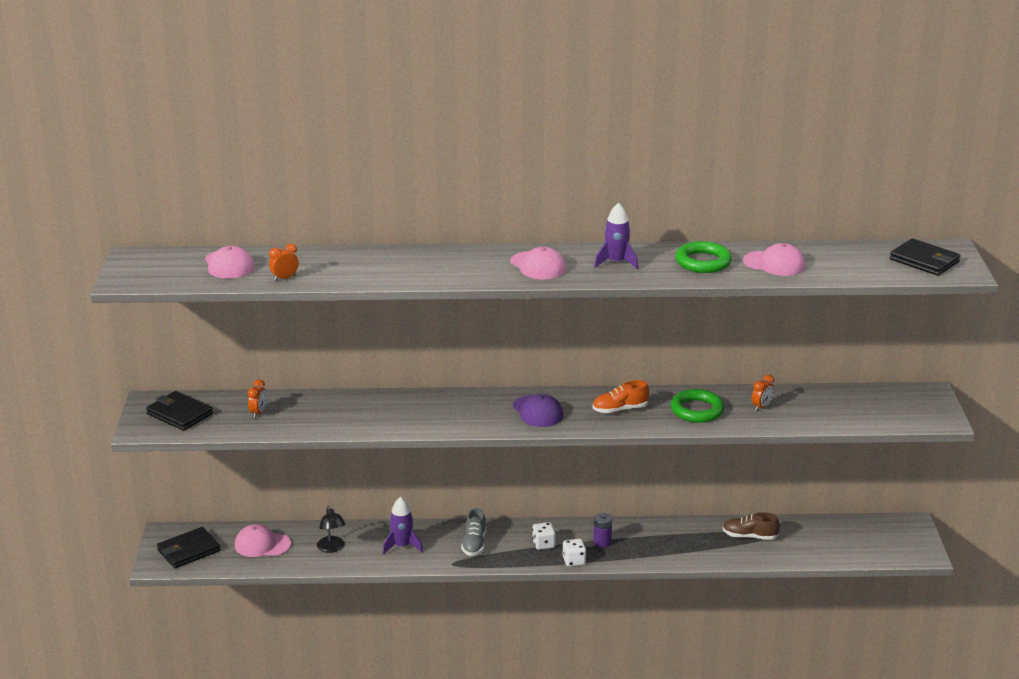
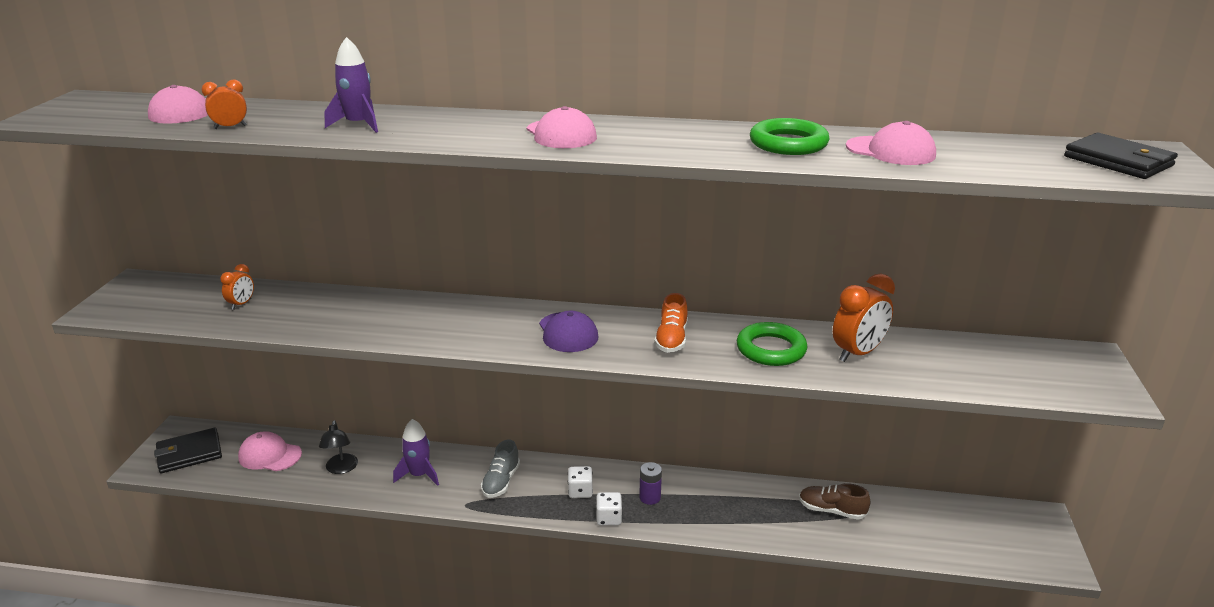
camera: 10 degrees right, 0 degrees up
black wallet [146,391,213,431] -> none
orange shoe [592,380,649,413] -> orange shoe turned 75 degrees counterclockwise [654,293,688,353]
purple rocket [594,203,638,269] -> purple rocket moved to [325,37,378,133]
orange clock [752,375,774,411] -> orange clock [833,274,895,362], size x1.86

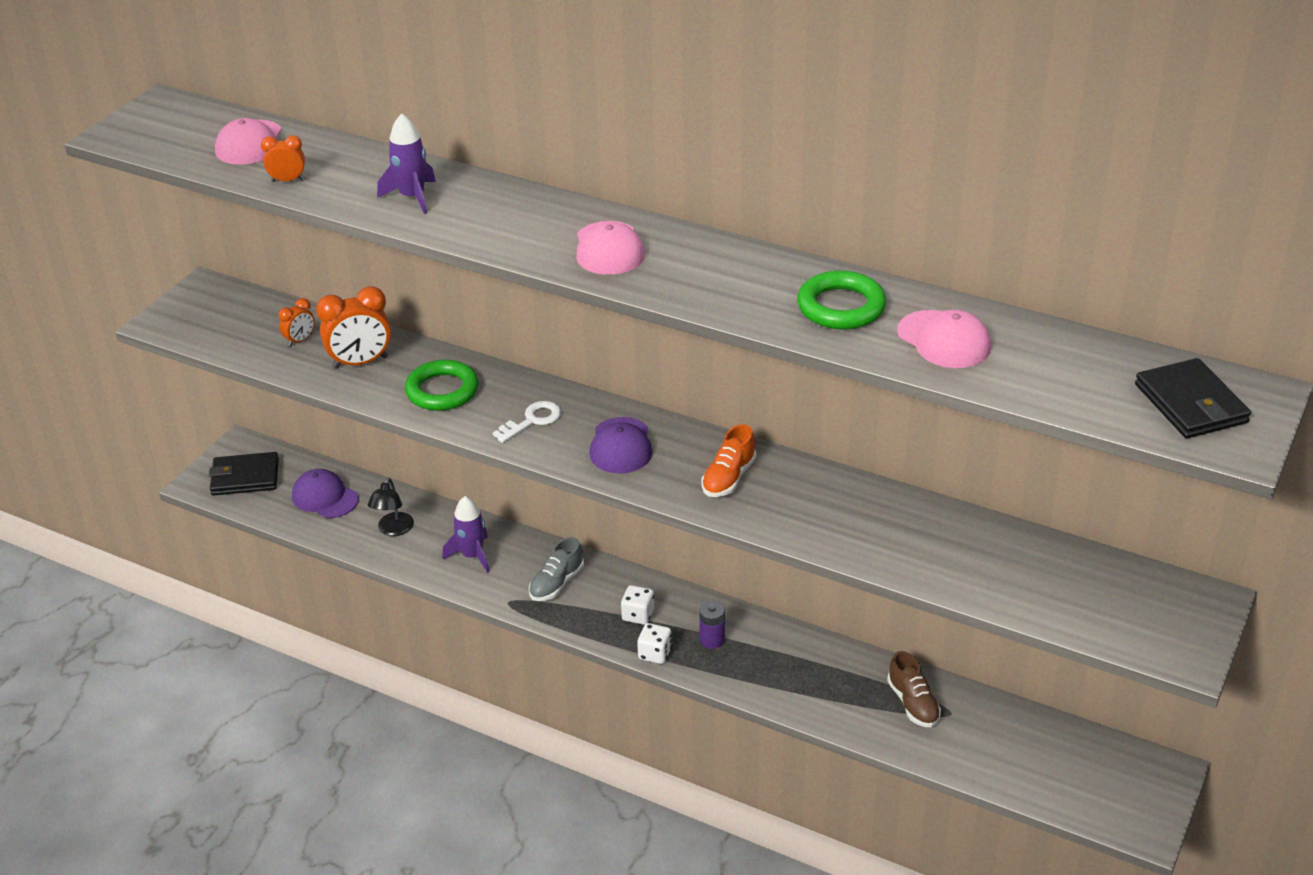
camera: 20 degrees right, 10 degrees up
pink cap [238,431,302,471] -> purple cap [292,469,359,518]
green ring [737,322,807,366] -> green ring moved to [405,360,479,411]
brown shoe [799,483,871,520] -> brown shoe turned 150 degrees counterclockwise [887,651,941,727]
orange clock [833,274,895,362] -> orange clock moved to [316,286,391,369]
none -> white key [493,401,562,443]

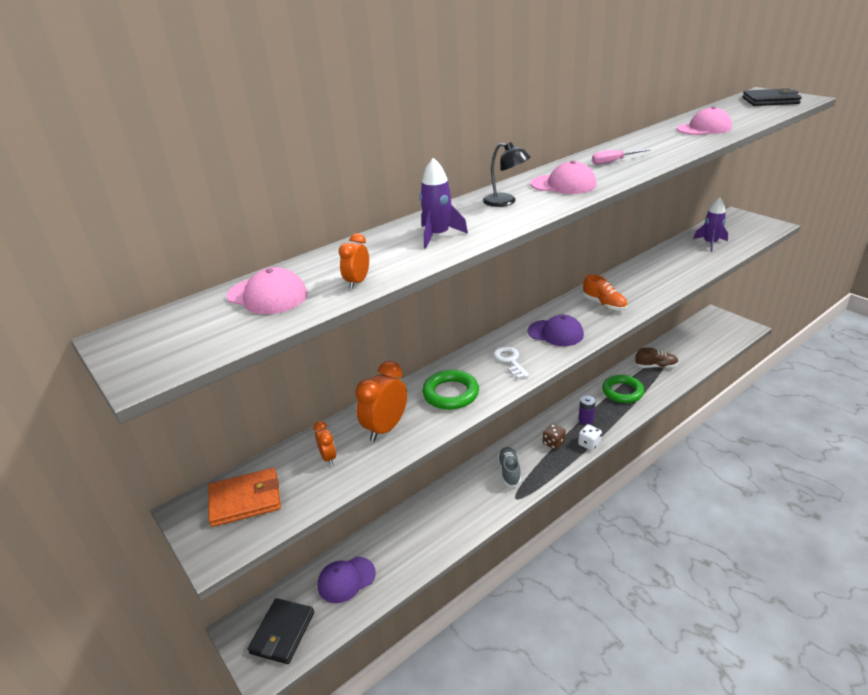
camera: 65 degrees left, 5 degrees down
orange clock [316,286,391,369] -> orange clock turned 150 degrees counterclockwise [356,361,407,441]
black lamp [368,478,414,536] -> black lamp moved to [483,142,531,207]
purple rocket [443,496,489,573] -> purple rocket moved to [693,198,728,252]
grey shoe [529,537,584,601] -> grey shoe turned 150 degrees counterclockwise [498,447,521,487]
white dice [621,585,654,625] -> brown dice [543,424,566,450]
green ring [797,270,886,330] -> green ring moved to [602,375,644,403]
none -> orange wallet [208,468,281,527]
none -> pink screwdriver [592,149,651,165]

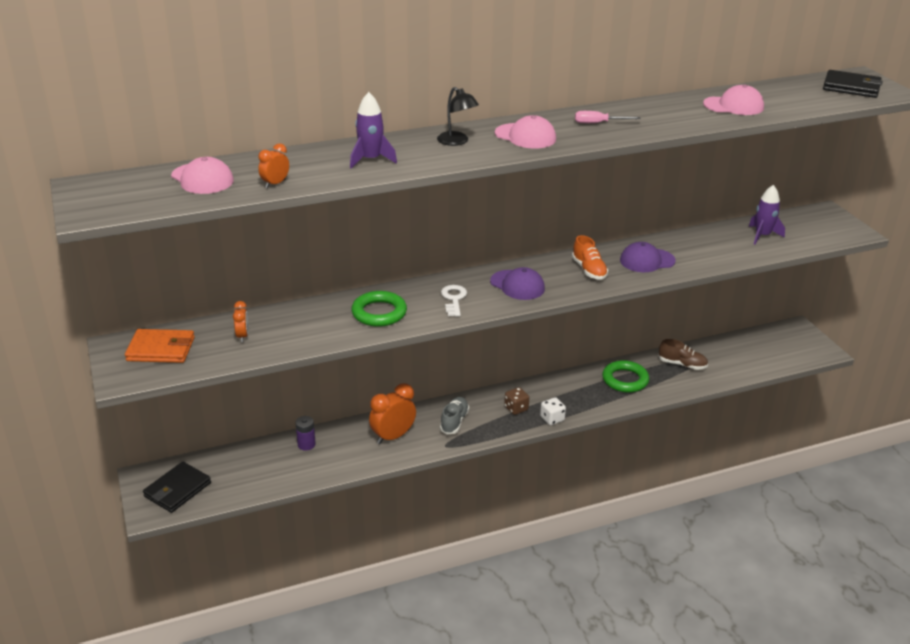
camera: 15 degrees right, 0 degrees up
purple cap [318,557,376,603] -> purple cap moved to [620,242,675,272]
orange clock [356,361,407,441] -> orange clock moved to [369,383,416,444]
purple battery [579,395,596,425] -> purple battery moved to [295,416,316,450]

